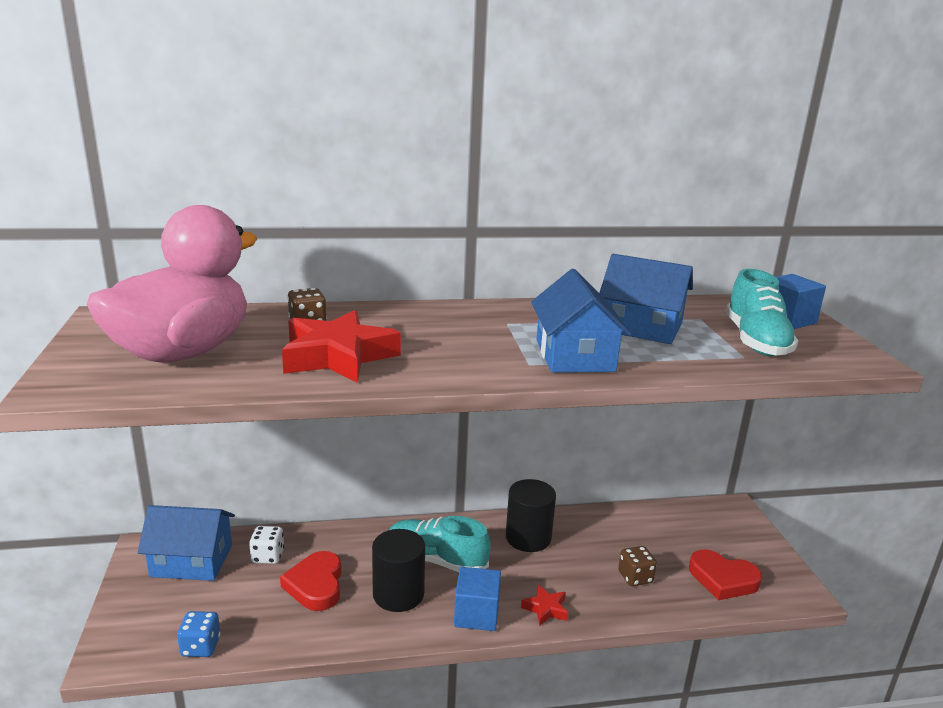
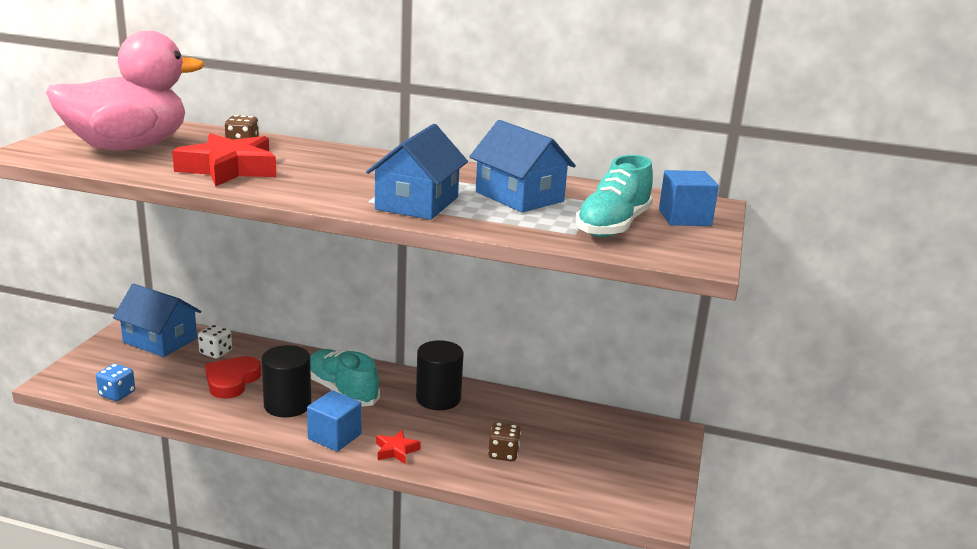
camera: 25 degrees right, 0 degrees up
red heart [689,550,762,600] -> none

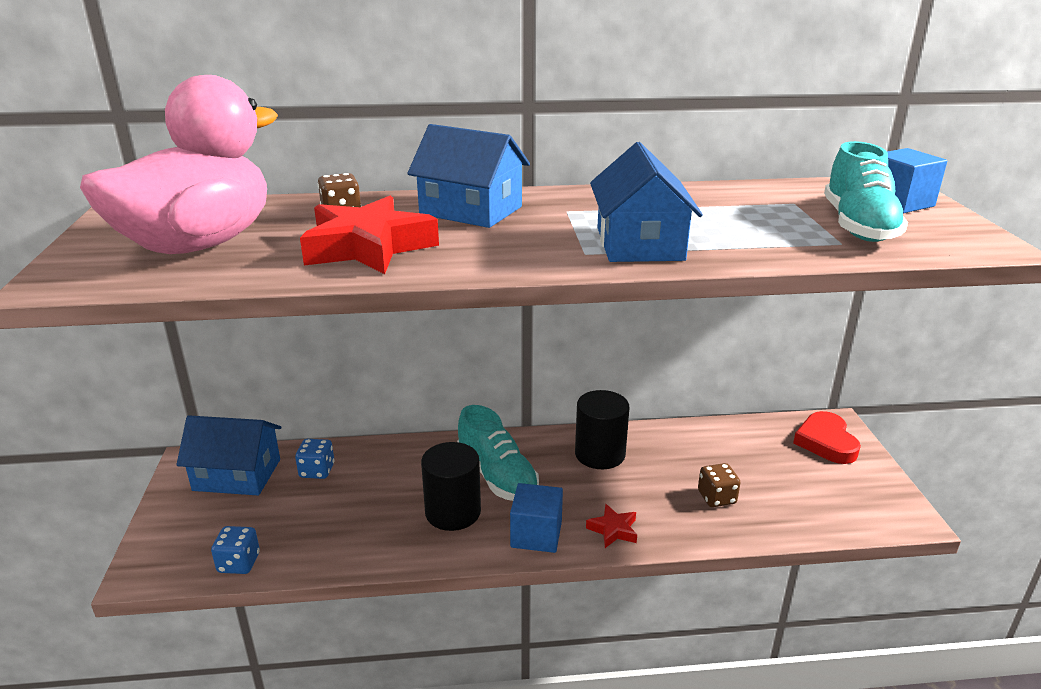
camera: 20 degrees left, 5 degrees up
white dice [198,325,232,359] -> blue dice [295,439,334,479]
red heart [205,356,261,399] -> red heart moved to [793,411,861,464]
turquoise shoe [310,349,380,407] -> turquoise shoe turned 150 degrees counterclockwise [457,405,539,501]
blue house [469,120,576,212] -> blue house moved to [407,124,530,228]

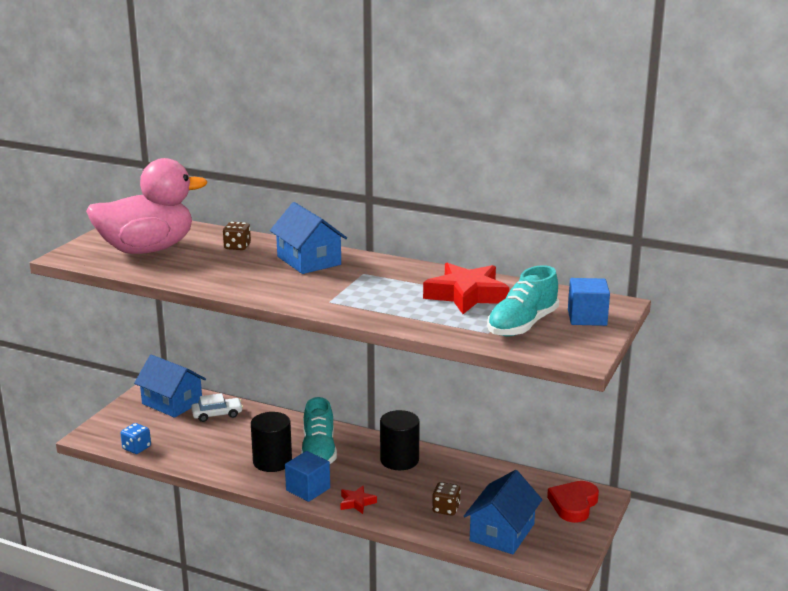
camera: 30 degrees right, 5 degrees down
blue dice [295,439,334,479] -> white car [191,393,243,422]
red star [300,196,439,274] -> red star moved to [423,263,509,314]
blue house [590,142,703,262] -> blue house moved to [464,470,542,554]

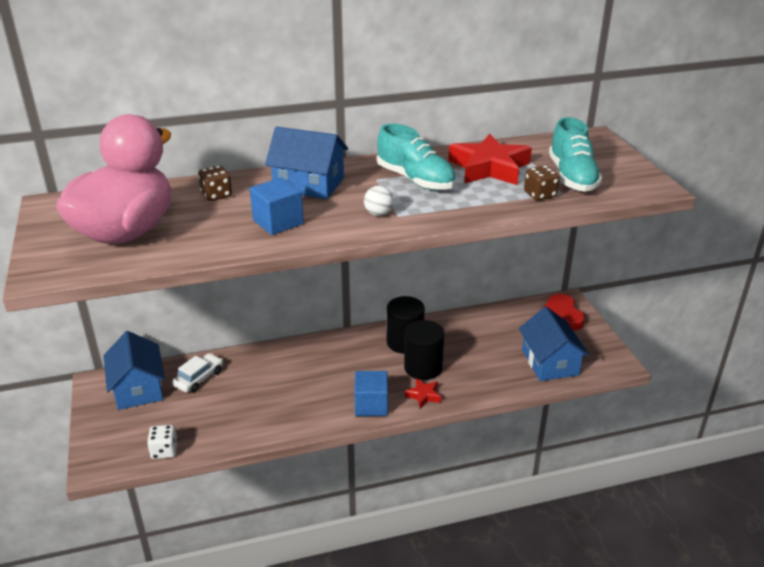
camera: 40 degrees left, 10 degrees up
blue dice [120,423,151,454] -> white dice [147,425,178,459]
blue house [134,355,206,418] -> blue house turned 75 degrees clockwise [104,331,165,410]
black cylinder [251,412,292,472] -> black cylinder moved to [404,320,444,380]
turquoise shoe [301,397,337,464] -> turquoise shoe moved to [377,123,456,190]
brown dice [432,482,461,516] -> brown dice moved to [524,165,560,201]
blue cube [568,278,610,326] -> blue cube moved to [250,177,304,235]
none -> white ball [364,186,394,216]

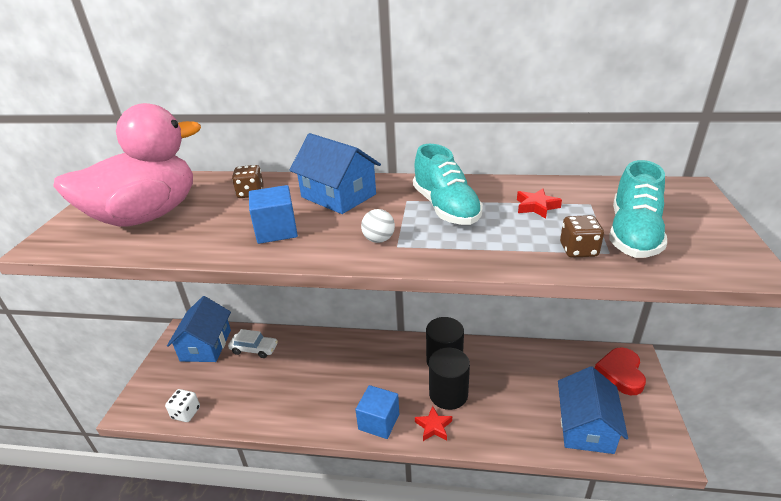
camera: 25 degrees right, 0 degrees up
white car [172,353,223,393] -> white car turned 45 degrees clockwise [228,329,278,358]
red star [448,134,532,185] -> red star [517,189,562,219], size x0.47

